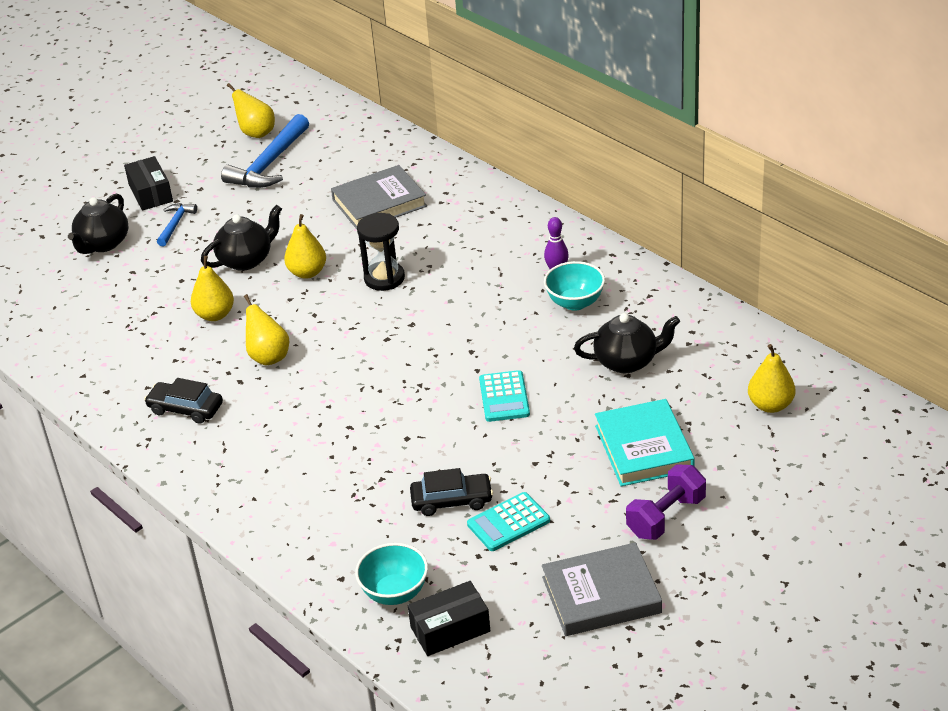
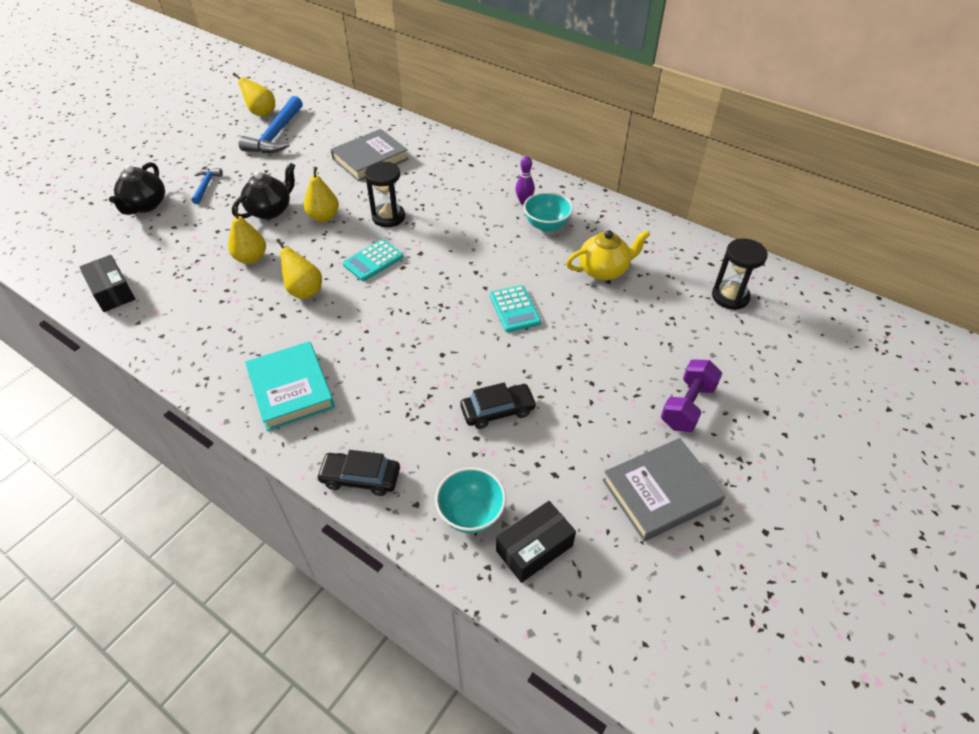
camera: 15 degrees left, 10 degrees up
black box [124,156,173,211] -> black box moved to [79,255,135,312]
black car [144,378,223,424] -> black car moved to [317,450,400,496]
turquoise calculator [467,492,550,551] -> turquoise calculator moved to [343,239,403,281]
black teapot [574,313,680,373] -> yellow teapot [566,230,650,280]
turquoise book [595,399,695,486] -> turquoise book moved to [245,341,335,431]
yellow pear [748,344,795,413] -> black hourglass [712,238,768,310]

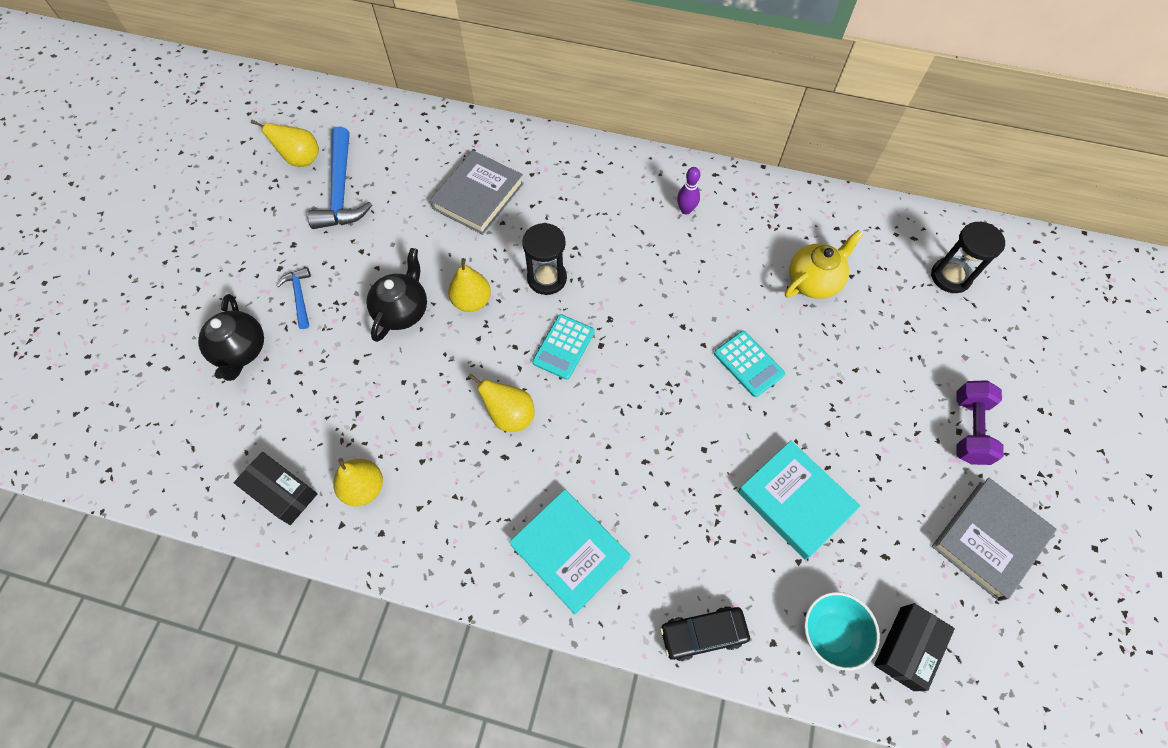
camera: 20 degrees left, 15 degrees up
yellow pear [228,207,266,264] -> yellow pear moved to [333,458,383,506]
black car [460,383,537,429] -> turquoise book [738,441,860,560]
turquoise bowl [524,192,573,232] -> none

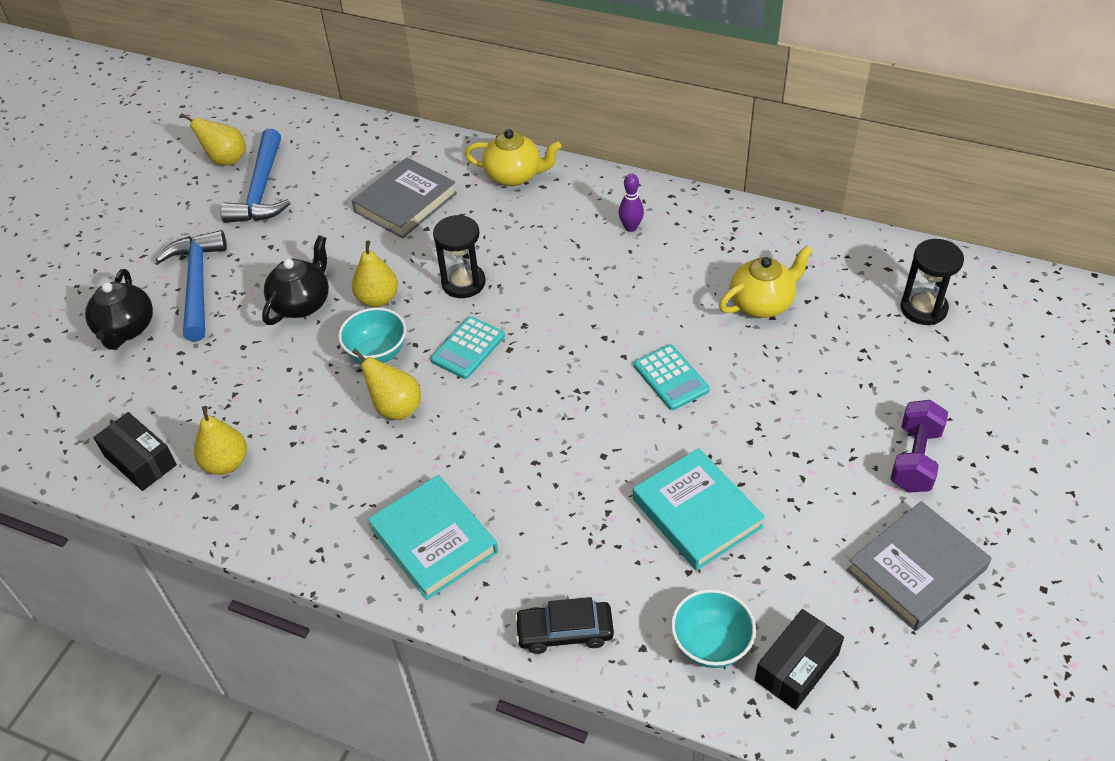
camera: 10 degrees right, 15 degrees down
blue hammer [277,267,311,329] -> blue hammer [156,230,227,342], size x1.91
none -> turquoise bowl [338,307,406,363]
none -> yellow teapot [465,129,561,186]

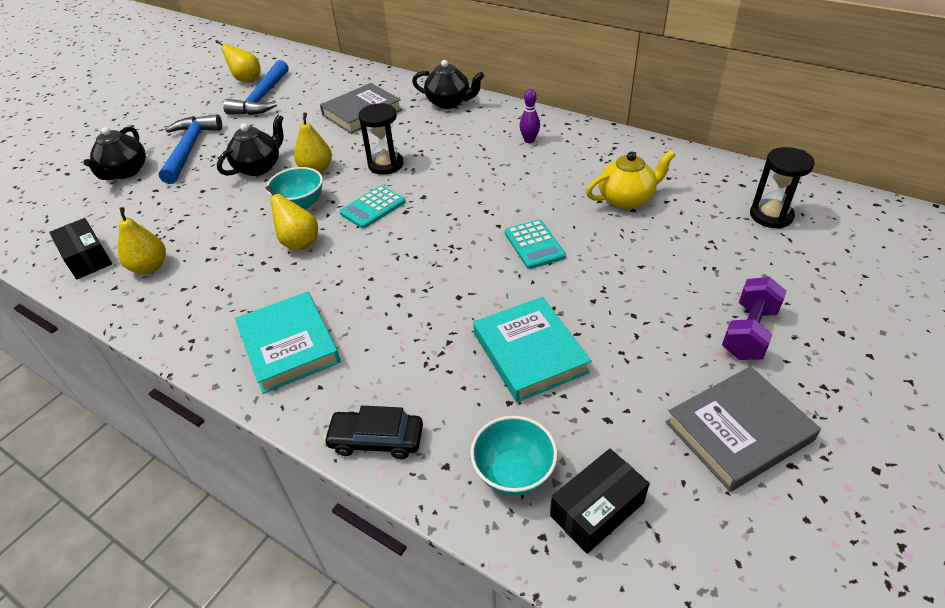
camera: 10 degrees right, 5 degrees down
yellow teapot [465,129,561,186] -> black teapot [412,60,484,109]

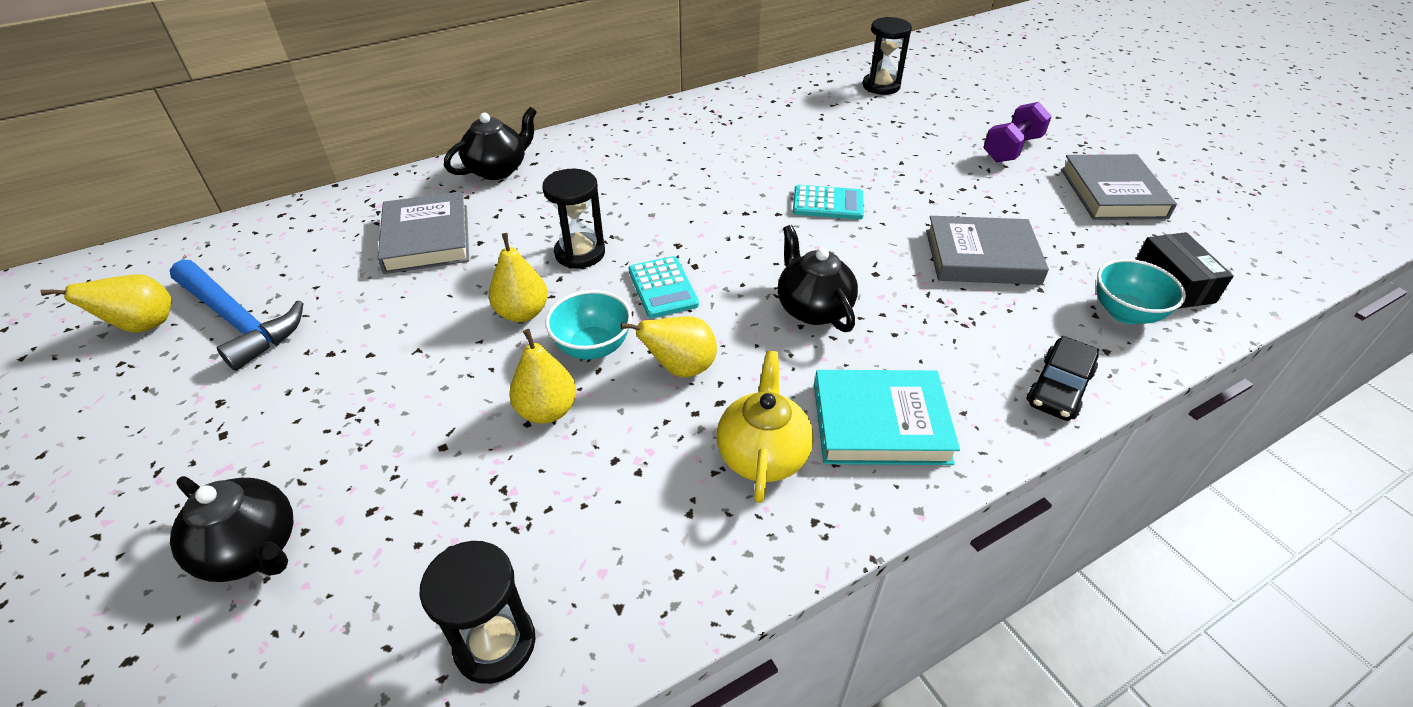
camera: 65 degrees left, 0 degrees up
black box [49,218,112,279] -> black hourglass [419,541,535,684]
yellow pear [118,207,166,274] -> yellow pear moved to [509,329,576,424]
blue hammer [159,114,222,184] -> none
black teapot [217,115,284,176] -> black teapot moved to [778,225,858,332]
turquoise book [473,297,592,402] -> grey book [926,216,1049,285]
purple bowling pin [519,89,540,143] -> none
yellow teapot [586,150,675,209] -> yellow teapot moved to [717,351,813,503]
purple dumbbell [722,277,787,360] -> purple dumbbell turned 75 degrees clockwise [983,102,1052,162]

